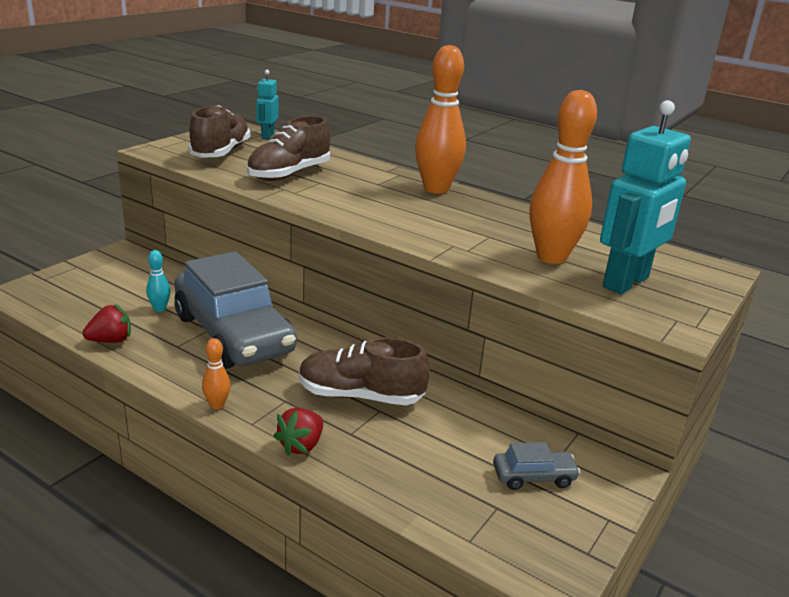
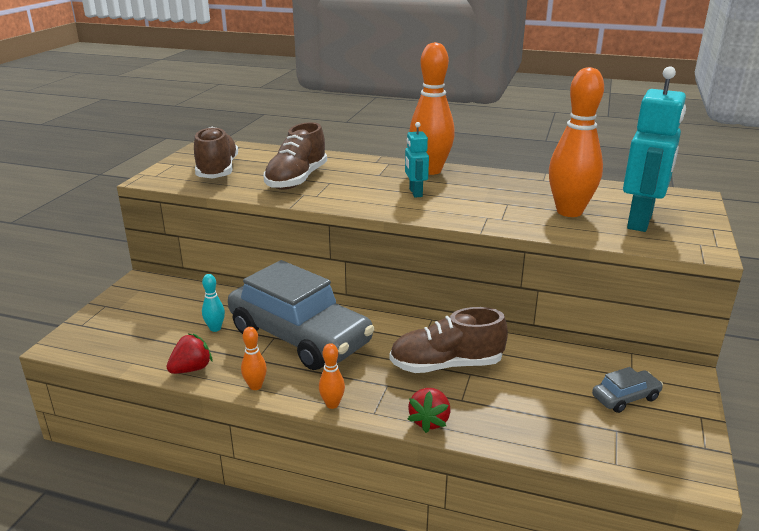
camera: 15 degrees left, 0 degrees up
turquoise robot [256,70,279,140] -> turquoise robot moved to [405,122,429,197]
none -> orange bowling pin [241,327,267,390]

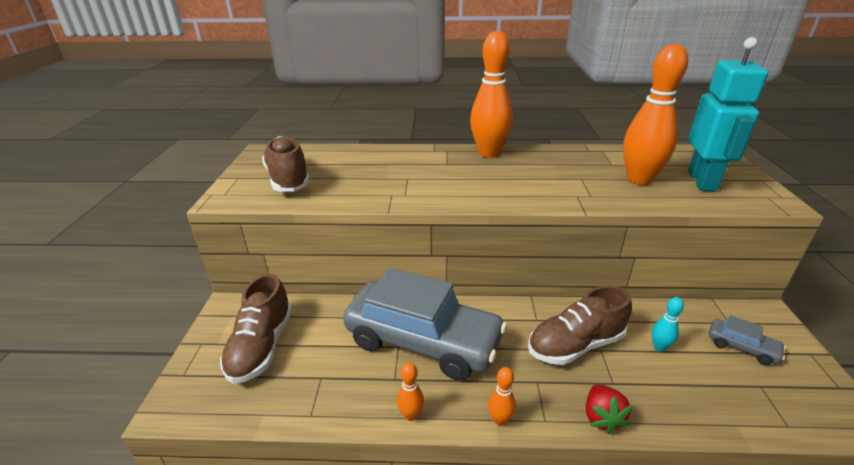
camera: 15 degrees left, 5 degrees up
red strawberry [166,334,213,374] -> none
turquoise bowling pin [202,274,225,332] -> turquoise bowling pin moved to [652,297,684,352]
brown shoe [264,122,327,190] -> brown shoe moved to [220,274,292,384]
turquoise robot [405,122,429,197] -> none
grey car [592,367,663,413] -> grey car turned 75 degrees clockwise [709,315,786,365]

